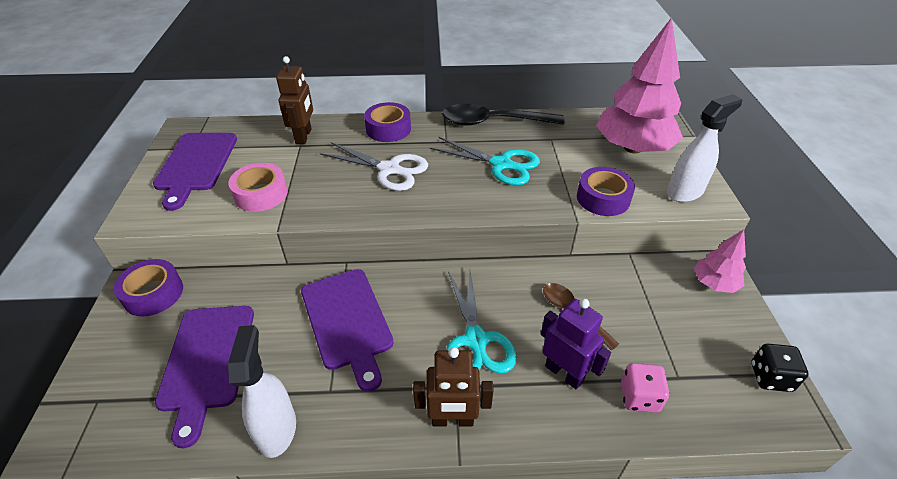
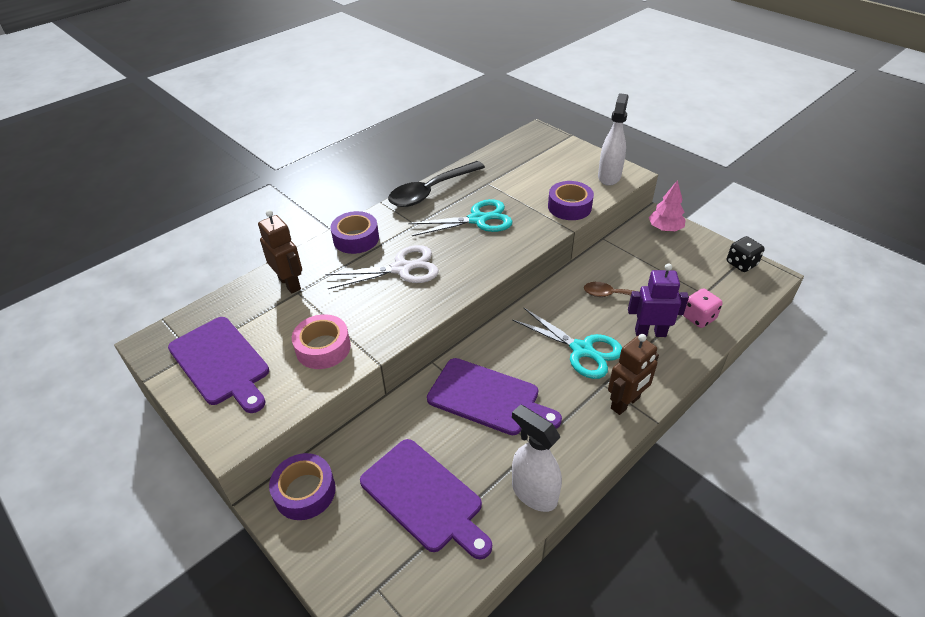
camera: 40 degrees left, 0 degrees up
pink tree [596,17,683,153] -> none

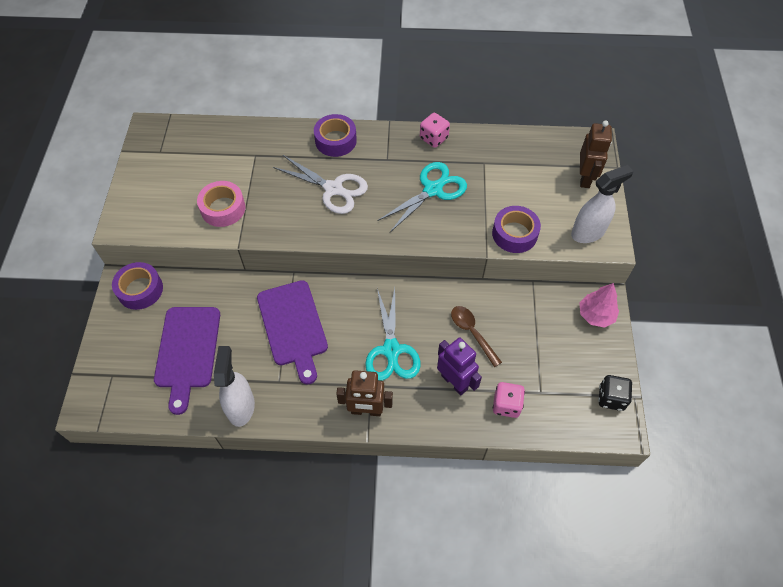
camera: 45 degrees right, 15 degrees up
purple cutting board [168,317,269,413] -> none
brown robot [258,210,302,293] -> brown robot moved to [580,120,612,188]
black spoon [388,161,485,207] -> pink dice [420,113,450,148]
turquoise scissors [408,199,513,236] -> turquoise scissors turned 75 degrees counterclockwise [377,162,467,232]

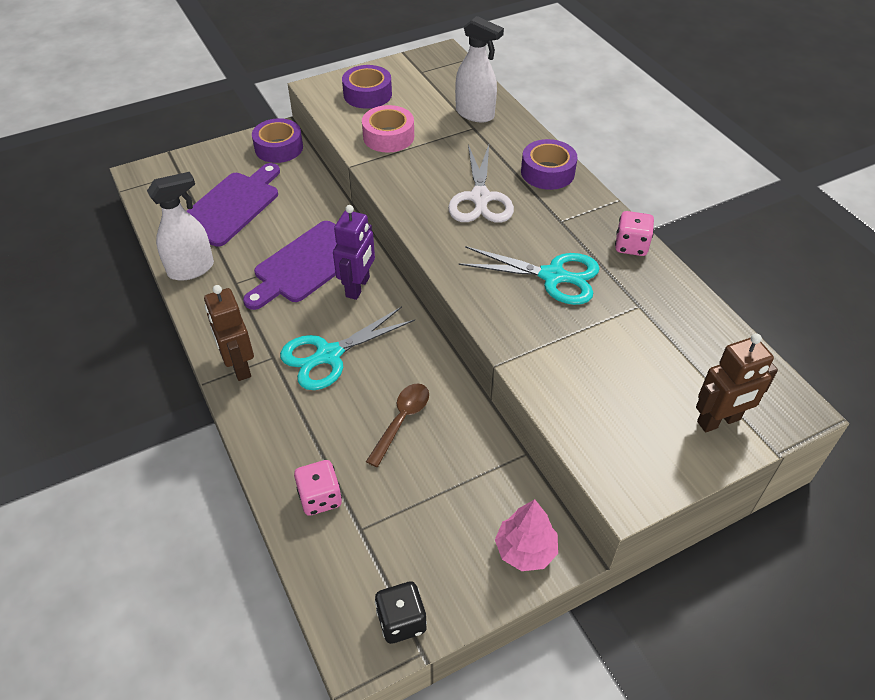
camera: 60 degrees right, 10 degrees down
purple cutting board [154,307,220,415] -> purple cutting board turned 150 degrees clockwise [187,163,280,247]
purple robot [437,338,482,395] -> purple robot moved to [333,205,375,300]
purple tape [492,206,541,253] -> purple tape moved to [342,65,392,109]
white spray bottle [571,165,634,243] -> white spray bottle moved to [455,16,504,122]

